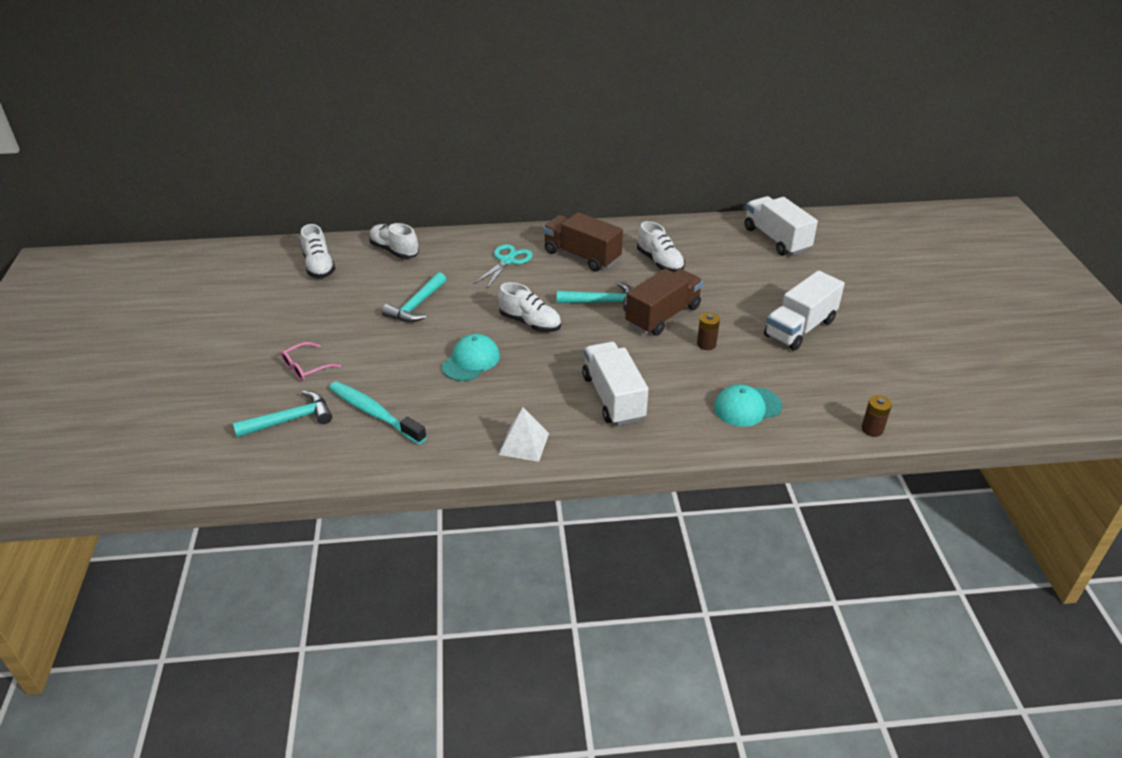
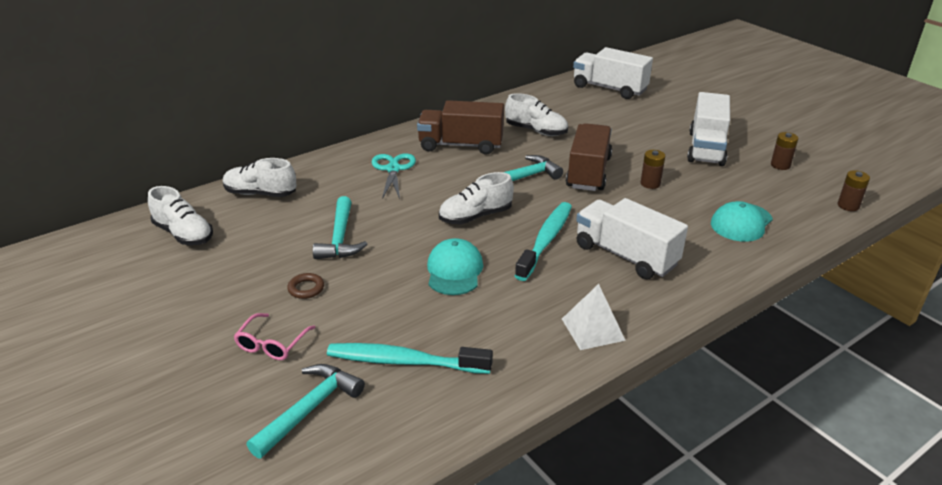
camera: 30 degrees left, 5 degrees down
white shoe [498,282,561,332] -> white shoe turned 150 degrees clockwise [439,172,514,224]
none -> brown ring [287,273,324,299]
none -> turquoise toothbrush [515,202,572,281]
none -> brown battery [771,132,798,170]

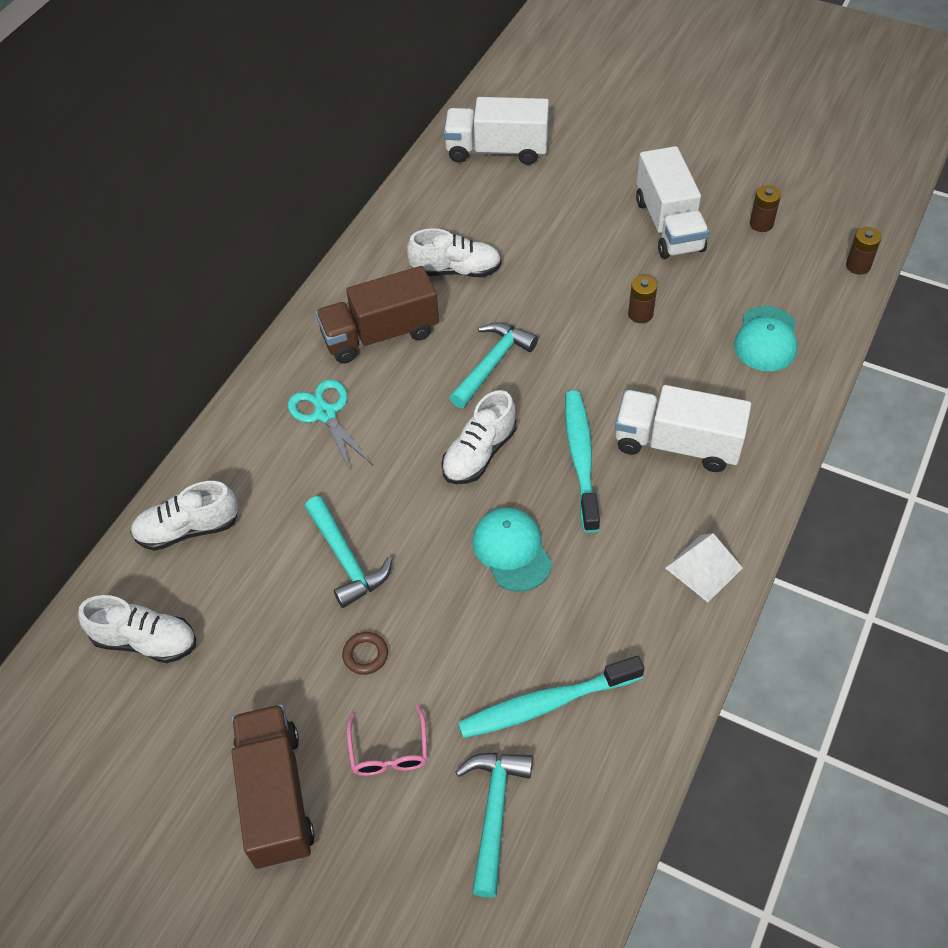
camera: 25 degrees left, 20 degrees up
brown truck [566,123,612,191] -> brown truck moved to [231,704,315,869]

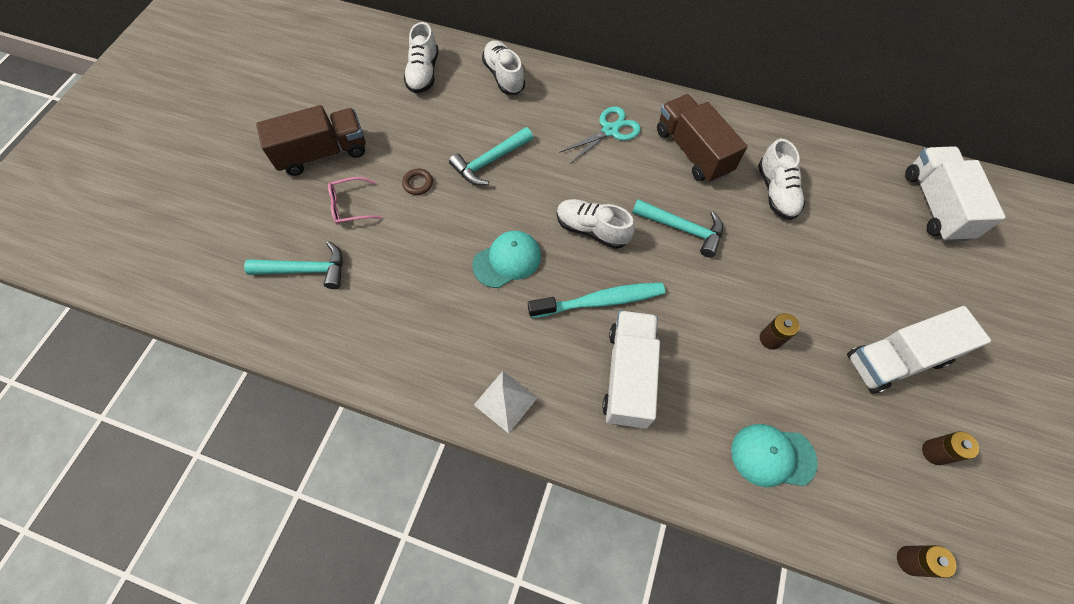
camera: 80 degrees right, 10 degrees up
turquoise toothbrush [458,656,645,738] -> none

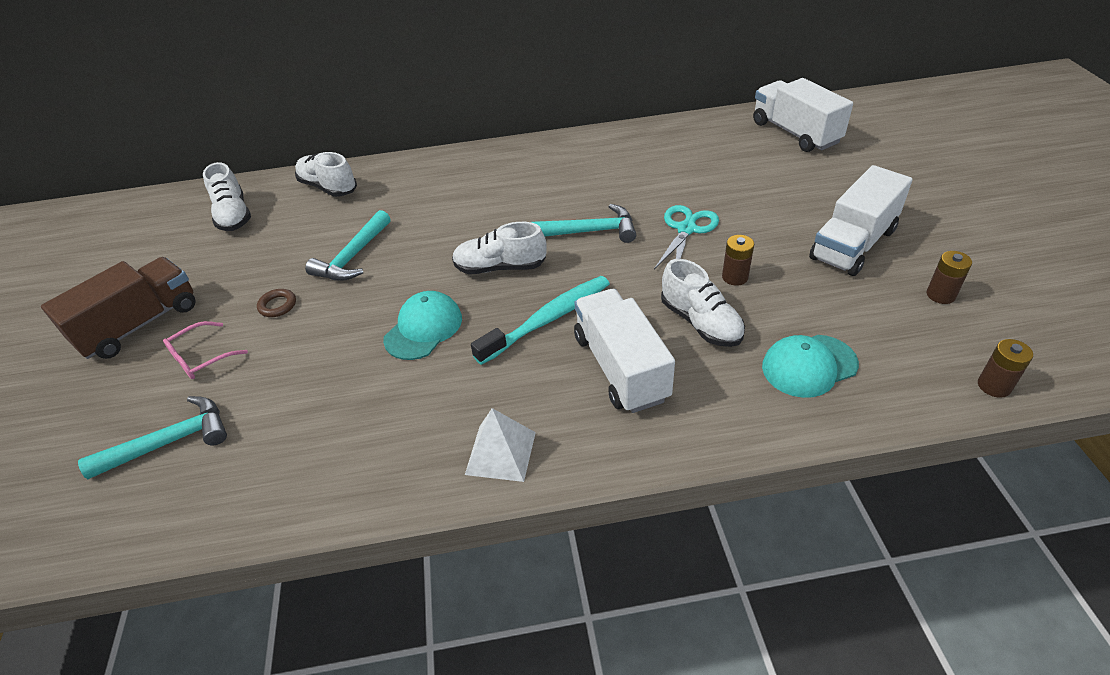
camera: 25 degrees left, 20 degrees down
turquoise scissors [559,106,641,164] -> turquoise scissors moved to [654,205,719,269]
brown truck [657,94,747,183] -> none
white shoe [758,139,805,220] -> white shoe moved to [661,259,745,347]

